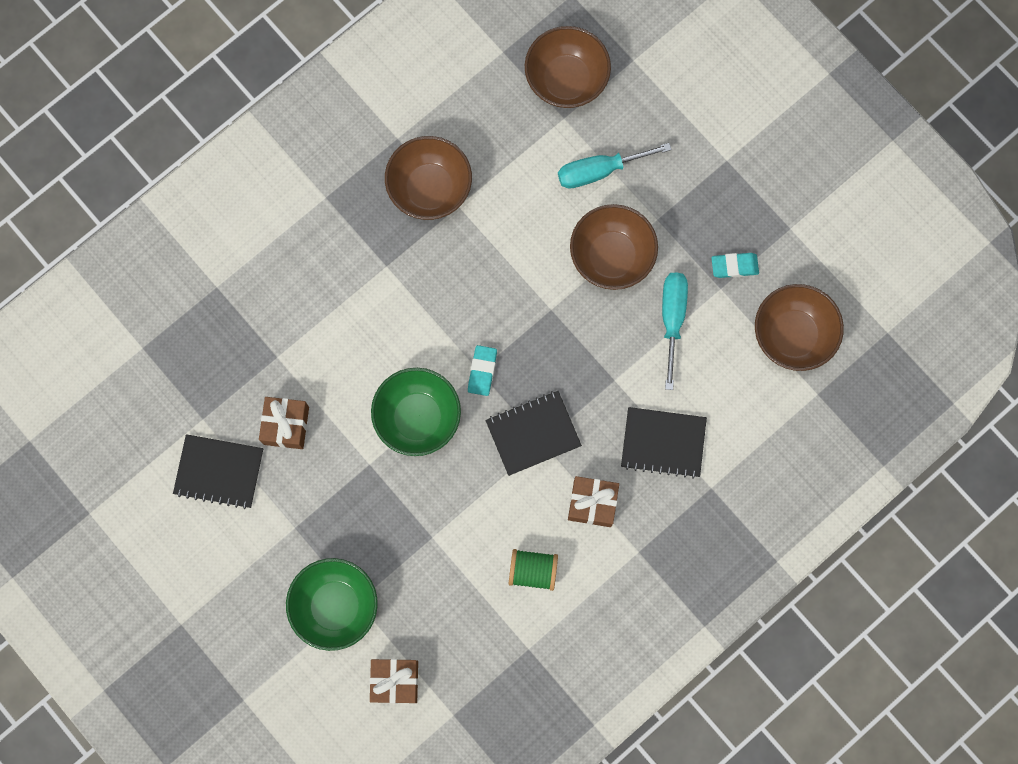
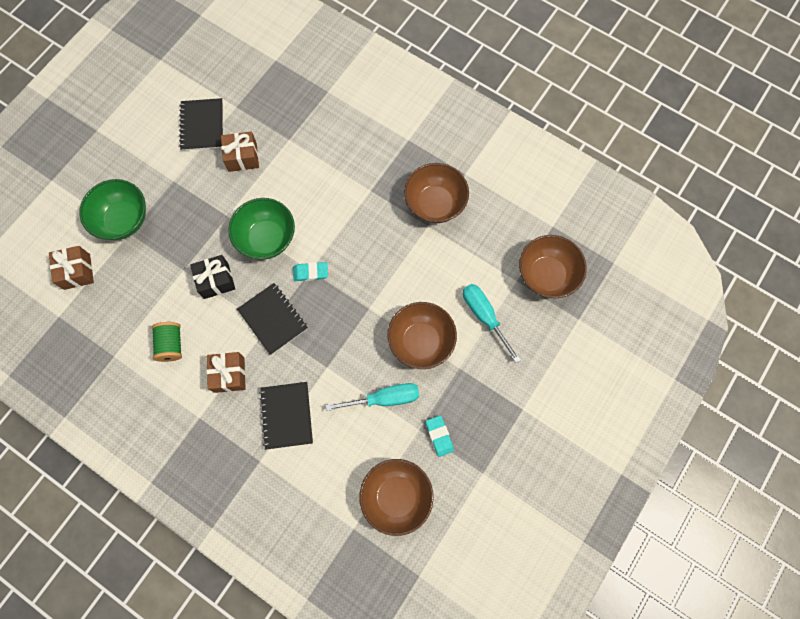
camera: 75 degrees right, 5 degrees down
none -> black gift [190,255,235,299]

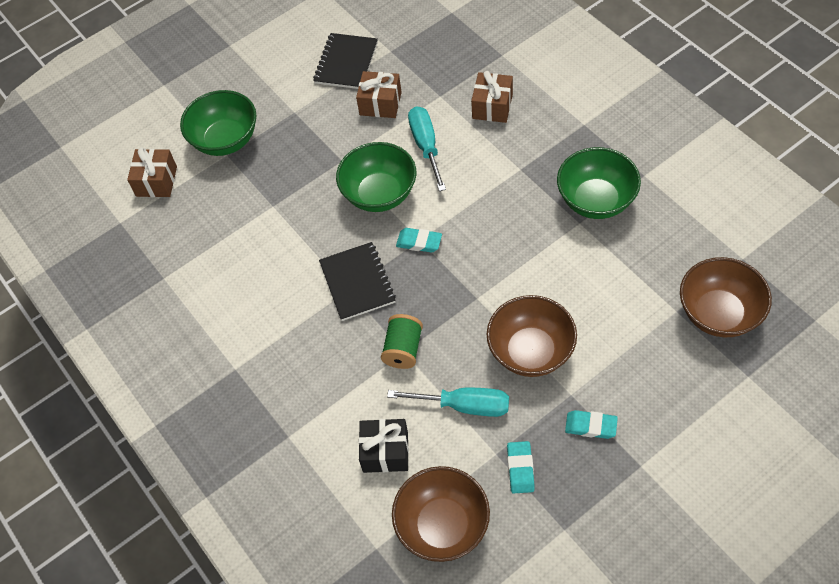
camera: 25 degrees right, 15 degrees down
green spool [152,322,182,362] -> green spool moved to [381,314,423,369]
black gift [190,255,235,299] -> black gift moved to [359,419,409,473]
brown gift [207,352,246,393] -> brown gift moved to [471,71,513,123]
black notebook [259,382,313,450] -> none
brown bowl [404,163,469,223] -> green bowl [557,147,641,219]
turquoise screwdriver [463,284,521,363] -> turquoise screwdriver moved to [408,106,446,191]
none -> turquoise eraser [565,410,618,439]

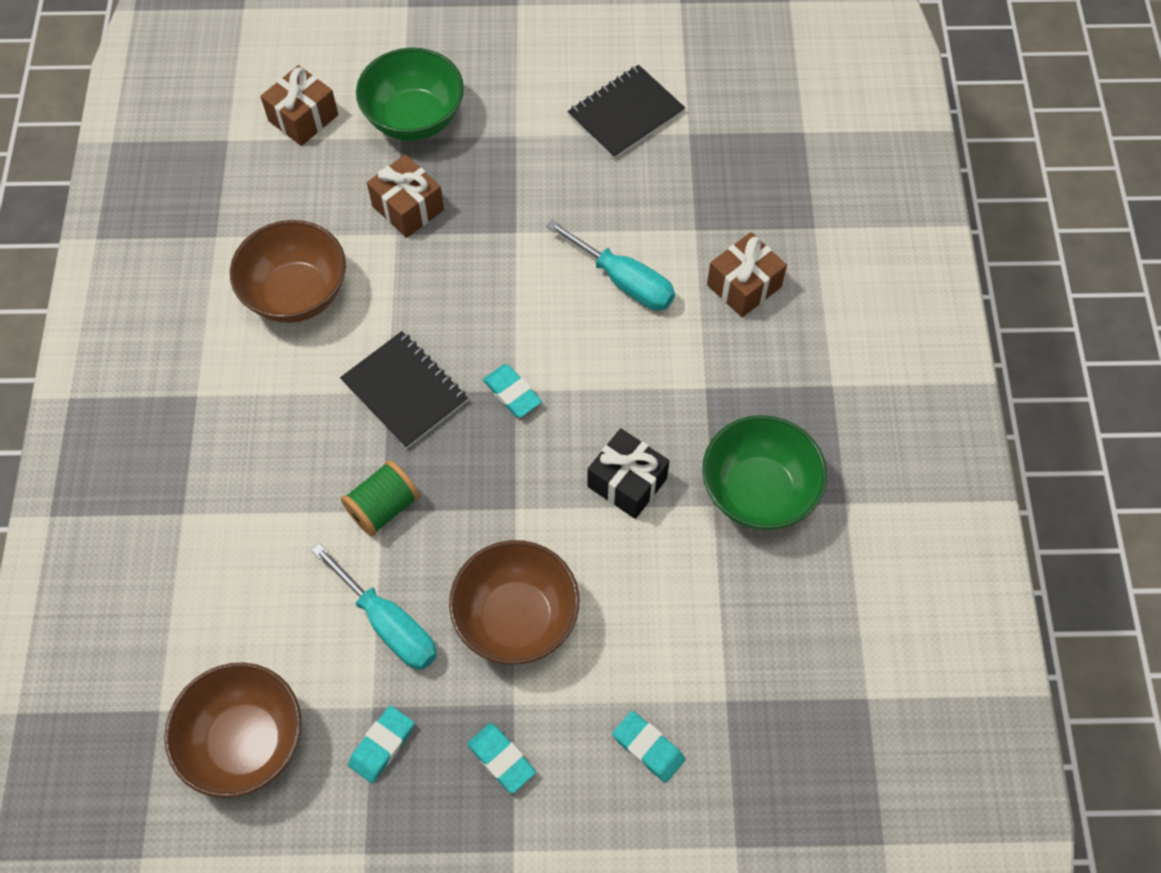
camera: 30 degrees right, 5 degrees up
black notebook [319,242,396,321] -> black notebook turned 60 degrees counterclockwise [340,331,468,449]
green bowl [336,142,416,212] -> none
brown gift [356,71,402,118] -> brown gift moved to [367,154,444,238]
black gift [359,419,409,473] -> black gift moved to [587,428,670,519]
turquoise screwdriver [408,106,446,191] -> turquoise screwdriver turned 105 degrees clockwise [546,220,675,311]
brown bowl [680,257,772,337] -> brown bowl moved to [230,220,346,323]
none -> turquoise eraser [612,711,685,783]

